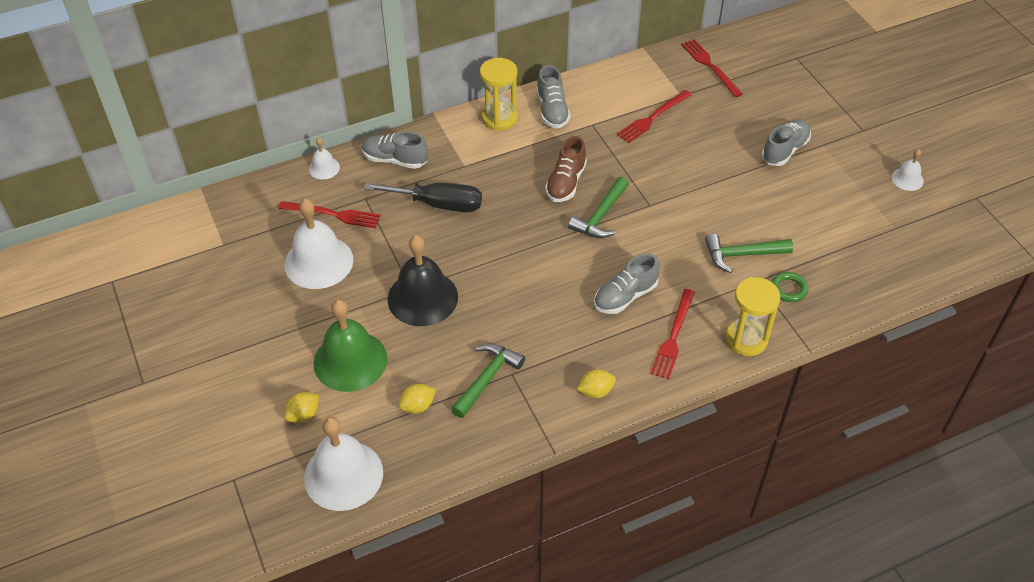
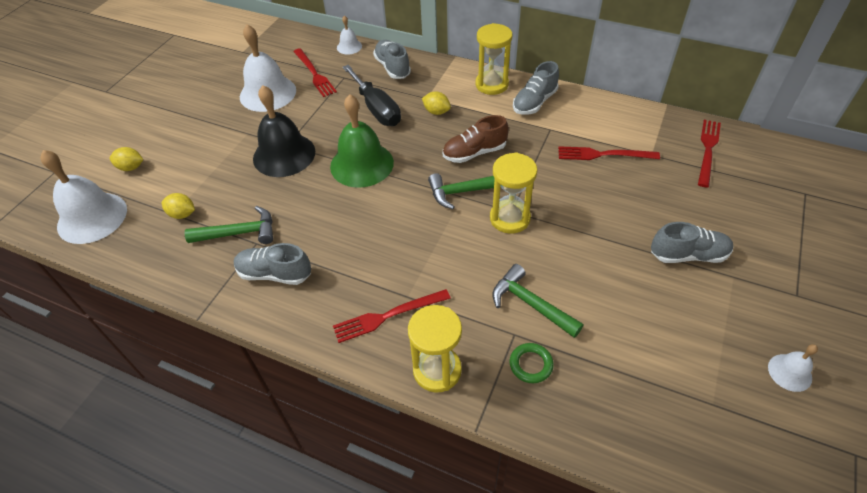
camera: 50 degrees right, 0 degrees up
green bell [314,299,387,392] -> green bell moved to [330,94,394,188]
yellow lemon [577,369,616,398] -> yellow lemon moved to [422,91,451,115]
grey shoe [594,253,660,314] -> grey shoe moved to [234,243,311,285]
none -> yellow hourglass [490,153,537,234]

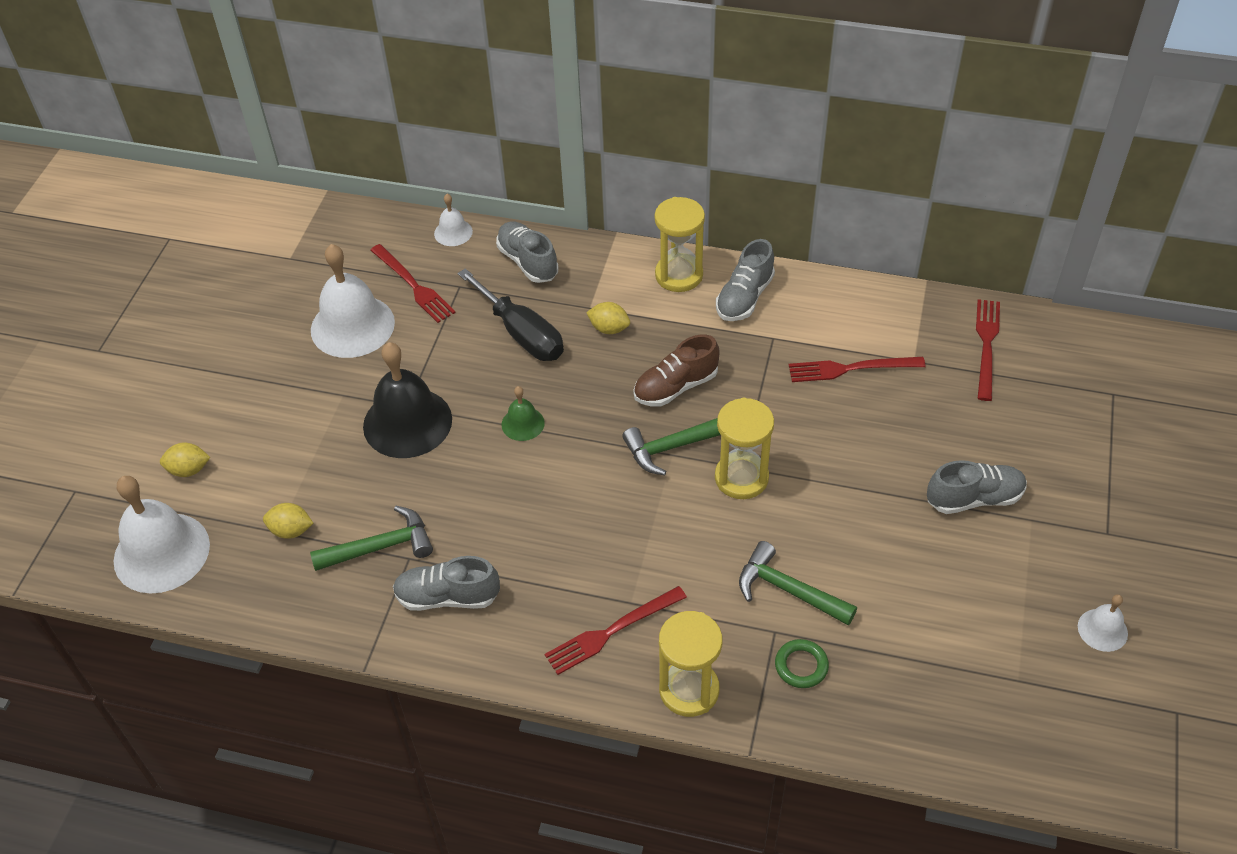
camera: 10 degrees left, 0 degrees up
green bell [330,94,394,188] -> green bell [501,386,545,441], size x0.48

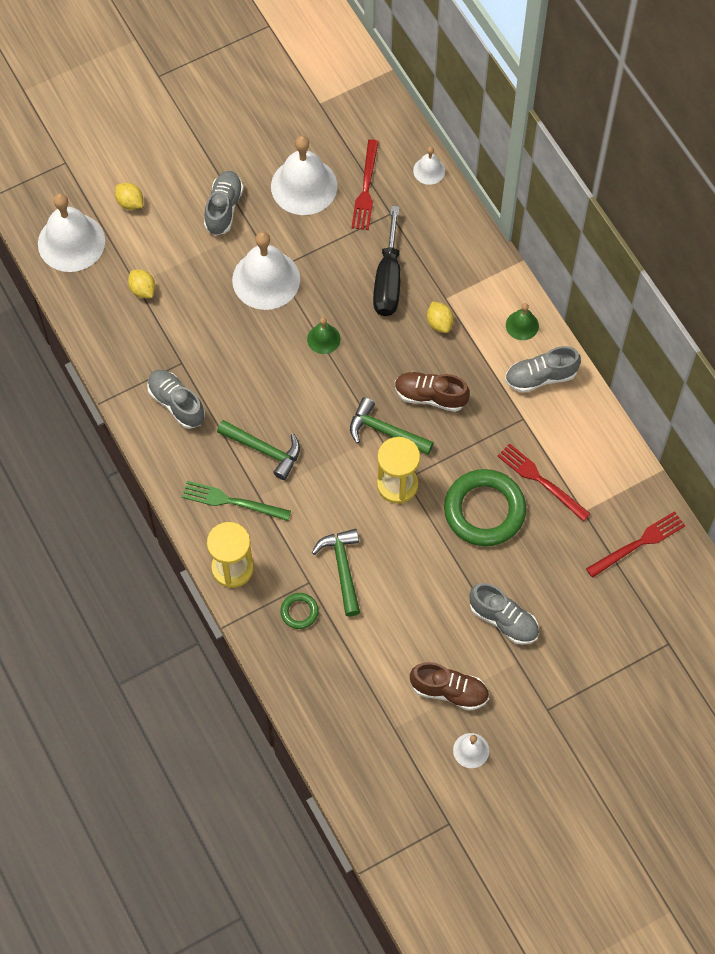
camera: 45 degrees right, 15 degrees up
green hammer [310,506,433,571] -> green hammer moved to [217,420,300,480]
black bell [363,342,452,458] -> white bell [232,232,300,310]
grey shoe [496,221,559,283] -> grey shoe moved to [204,171,243,236]
red fork [545,586,687,675] -> green fork [182,481,291,521]
yellow hourglass [655,197,705,292] -> green bell [506,303,539,340]
none -> brown shoe [410,662,489,711]
none -> green ring [444,469,526,547]

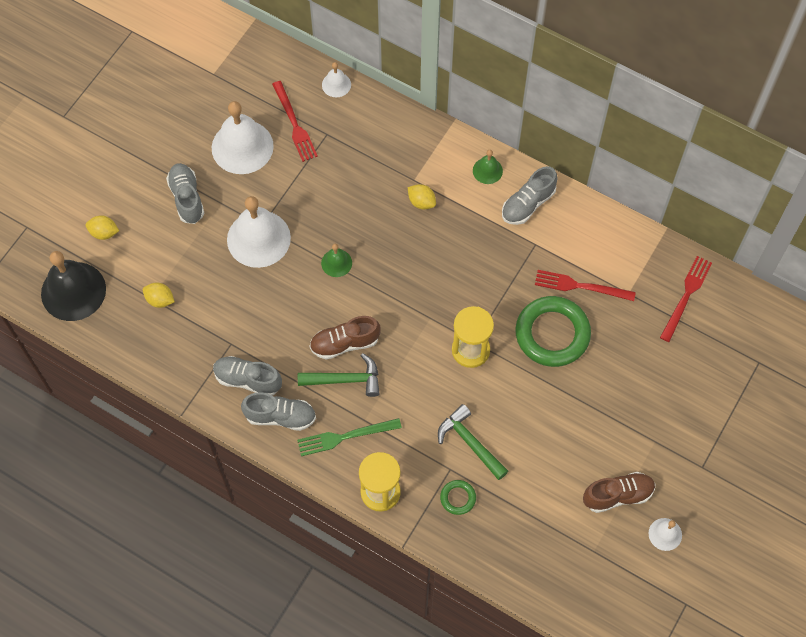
camera: 30 degrees left, 0 degrees up
white bell [38,193,105,272] -> black bell [41,251,106,321]
green hammer [350,397,434,455] -> none
black screwdriver [373,206,401,316] -> none
brown shoe [395,372,470,412] -> brown shoe moved to [309,316,381,359]
grey shoe [469,583,539,645] -> grey shoe moved to [241,392,316,431]

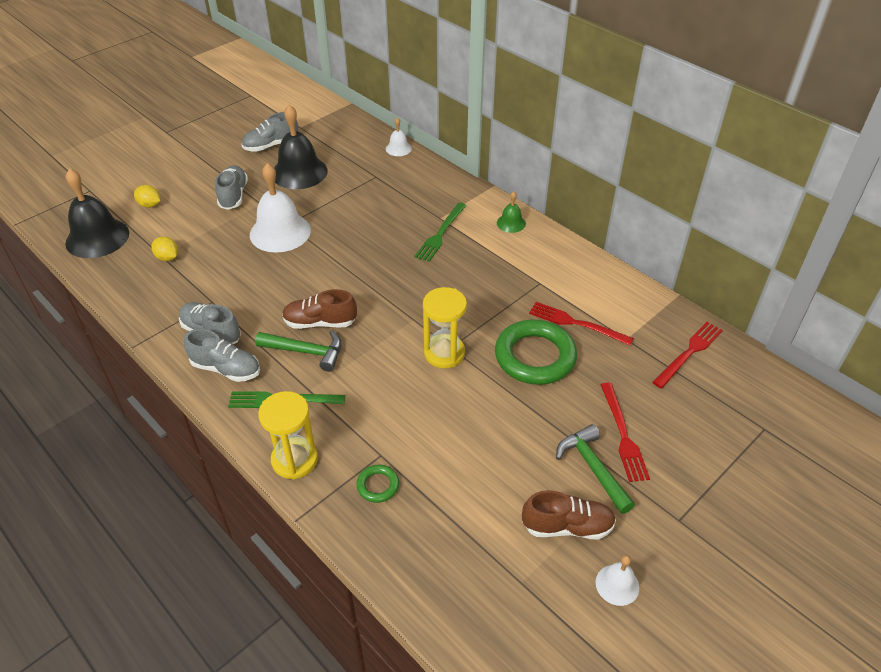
camera: 15 degrees right, 20 degrees down
white bell [212,101,274,174] -> black bell [274,105,328,189]
red fork [272,81,318,162] -> red fork moved to [600,383,650,482]
green bell [321,244,352,277] -> none
yellow lemon [408,184,436,209] -> green fork [415,203,466,262]
green hammer [438,404,508,480] -> green hammer moved to [556,424,635,514]
grey shoe [502,166,558,225] -> grey shoe moved to [242,112,298,152]

